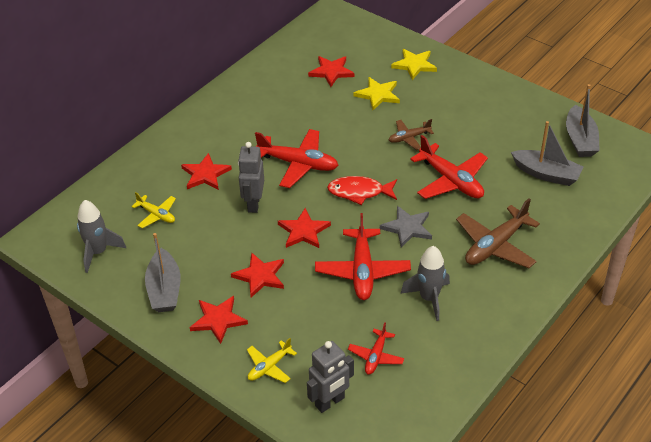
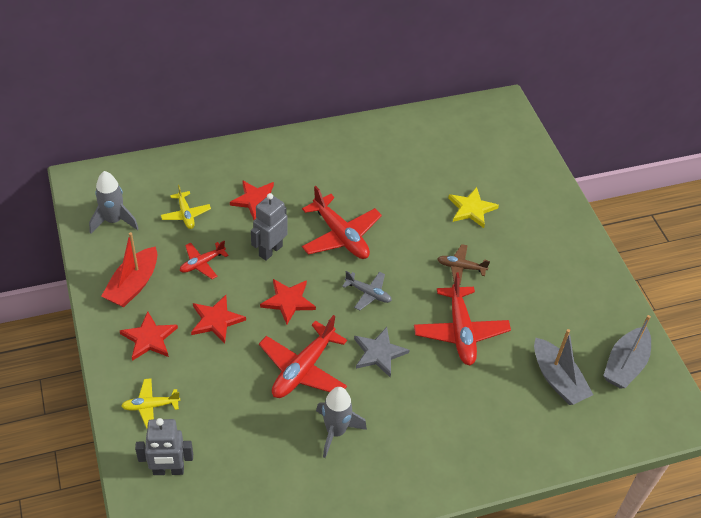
camera: 30 degrees right, 5 degrees up
grey boat [145,233,180,312] -> red boat [102,232,157,307]
red star [308,56,354,87] -> none
red fish [327,176,397,205] -> grey plane [342,271,392,310]
red plane [348,322,404,375] -> red plane moved to [180,241,229,279]
yellow star [391,49,437,80] -> none
brown plane [456,198,540,268] -> none

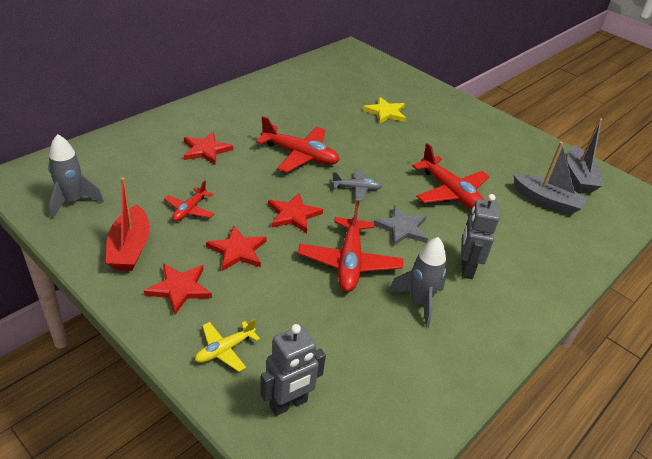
camera: 30 degrees left, 10 degrees down
yellow plane [161,185,211,229] -> none
grey robot [251,193,288,261] -> grey robot moved to [461,194,499,279]
brown plane [437,244,490,284] -> none

